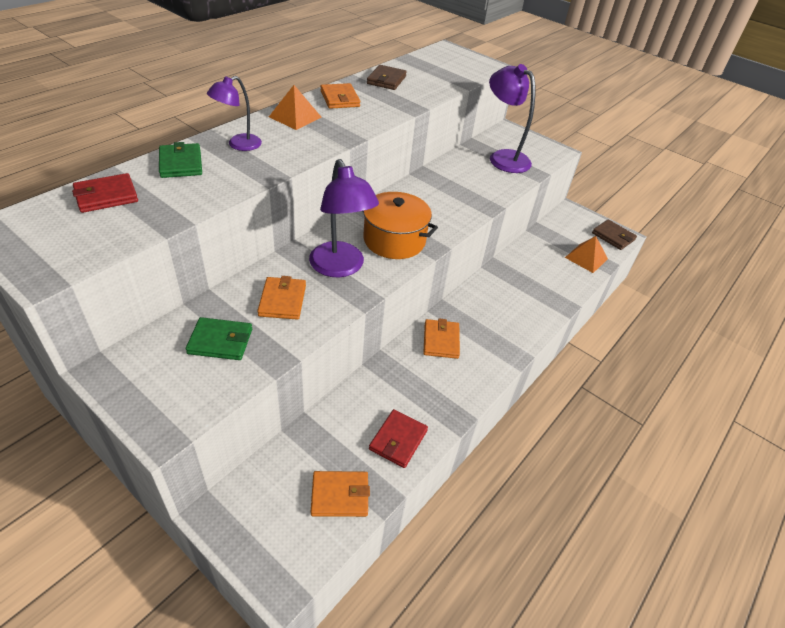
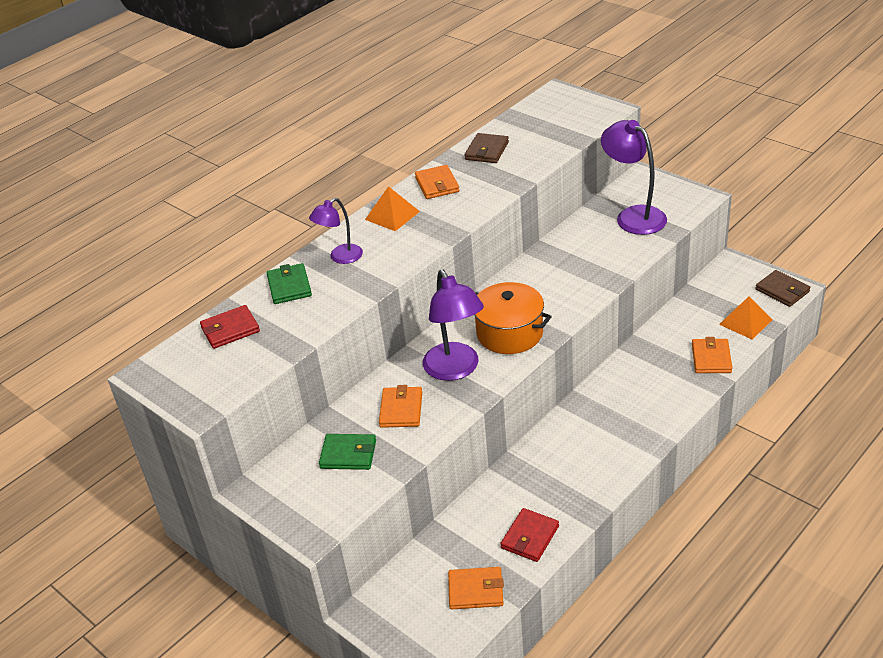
camera: 10 degrees right, 5 degrees down
orange wallet [423,319,460,359] -> orange wallet moved to [692,337,732,373]

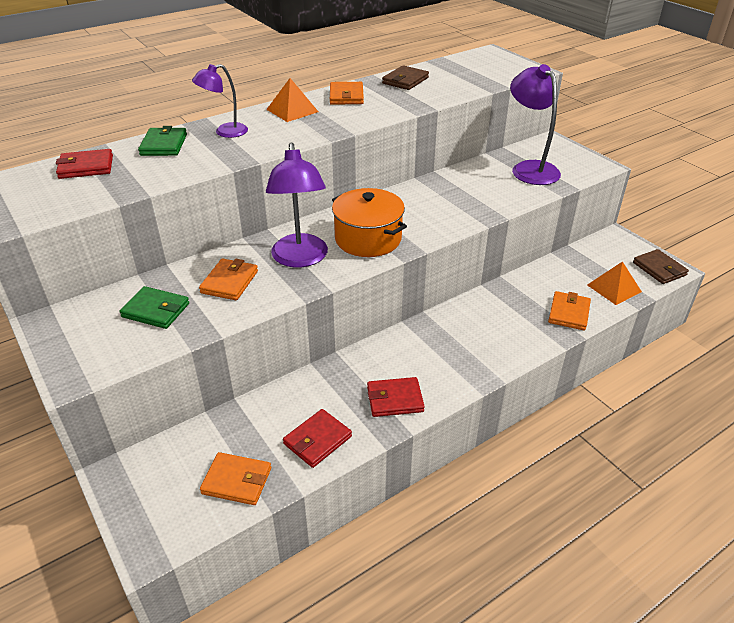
camera: 10 degrees right, 0 degrees up
none -> red wallet [367,377,425,417]

